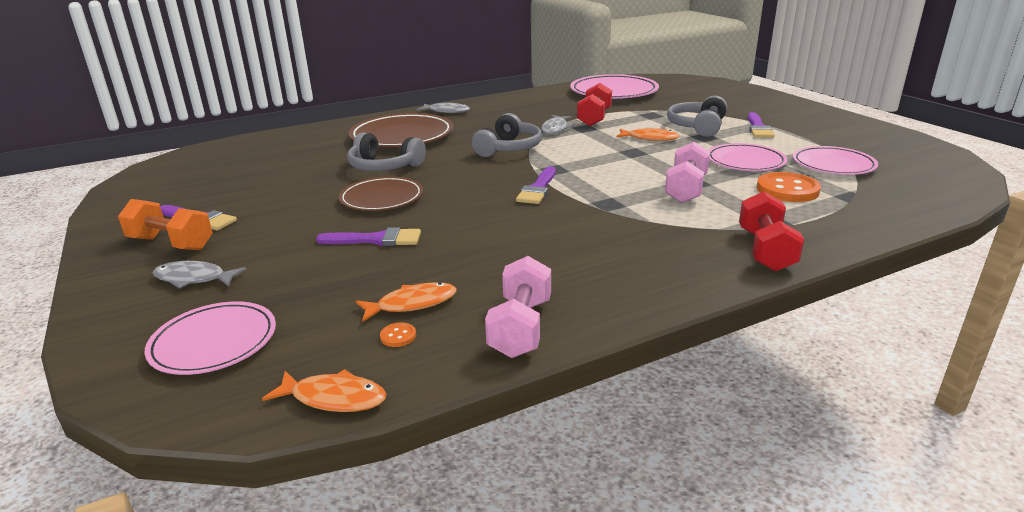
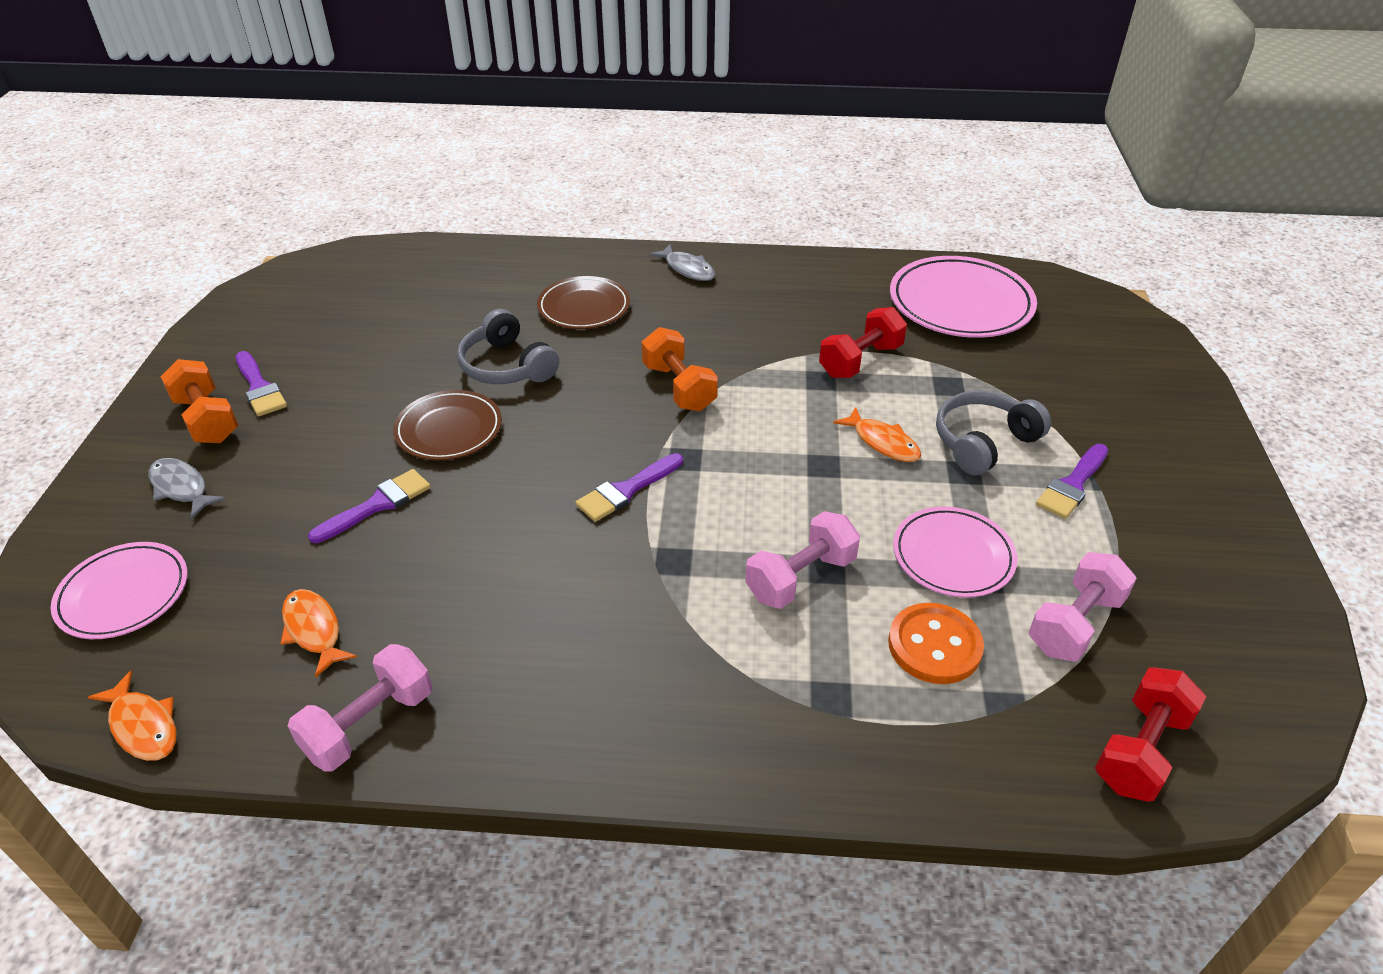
camera: 30 degrees right, 15 degrees up
purple brush [316,227,421,246] -> purple brush turned 75 degrees counterclockwise [308,469,431,543]
brown plate [349,113,454,147] -> brown plate [537,276,630,329], size x0.64
orange fish [356,282,457,322] -> orange fish turned 135 degrees counterclockwise [280,589,357,678]
orange button [380,323,416,347] -> none
grey headphones [472,113,542,157] -> orange dumbbell [642,327,718,411]
grey fish [541,115,572,134] -> none
red dumbbell [739,191,804,272] -> red dumbbell moved to [1095,667,1206,802]
pink plate [793,146,878,175] -> pink dumbbell [1029,552,1137,662]

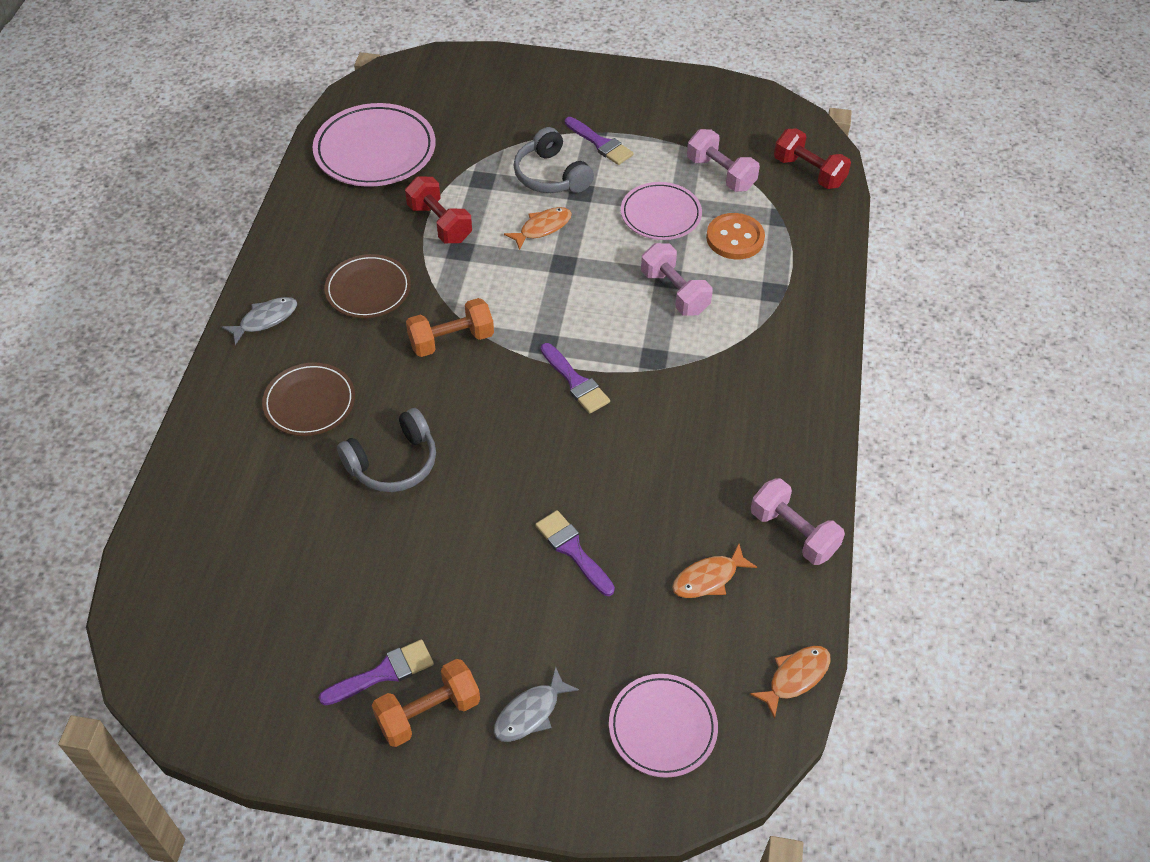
camera: 85 degrees left, 10 degrees up
brown plate [393,390,502,460] -> brown plate moved to [324,254,411,318]

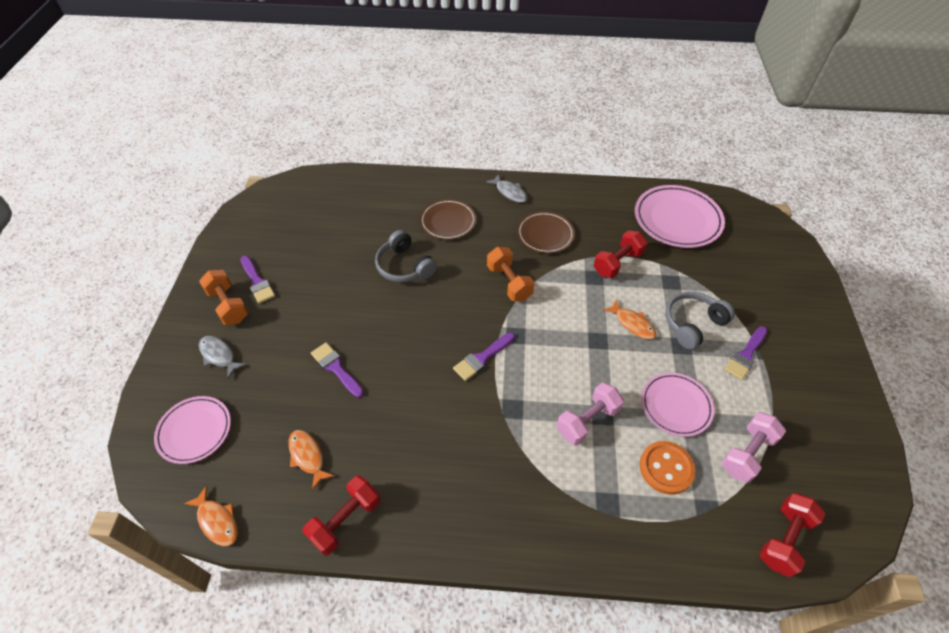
camera: 85 degrees right, 0 degrees up
purple brush [535,510,615,596] -> purple brush turned 90 degrees counterclockwise [311,342,364,398]
pink dumbbell [751,478,845,565] -> red dumbbell [302,476,381,556]

